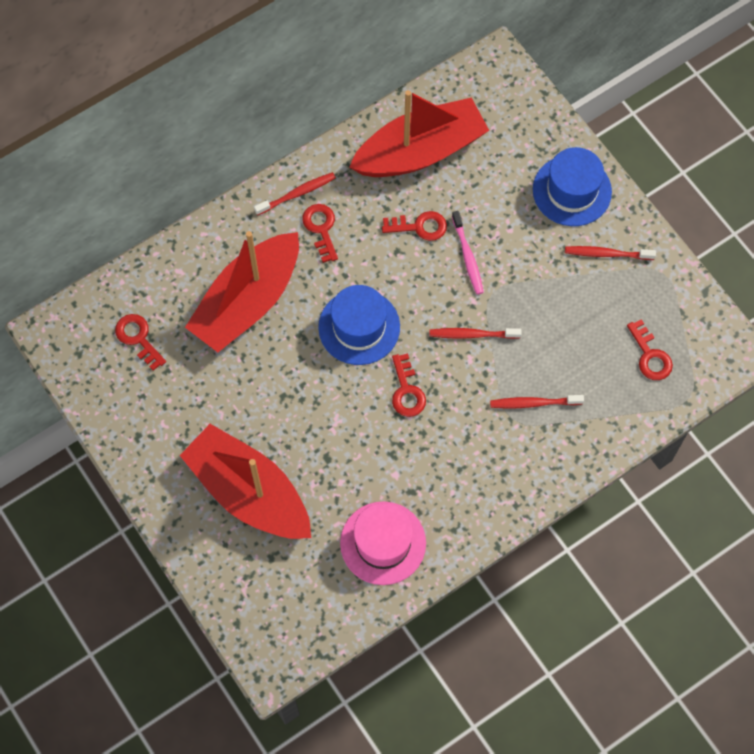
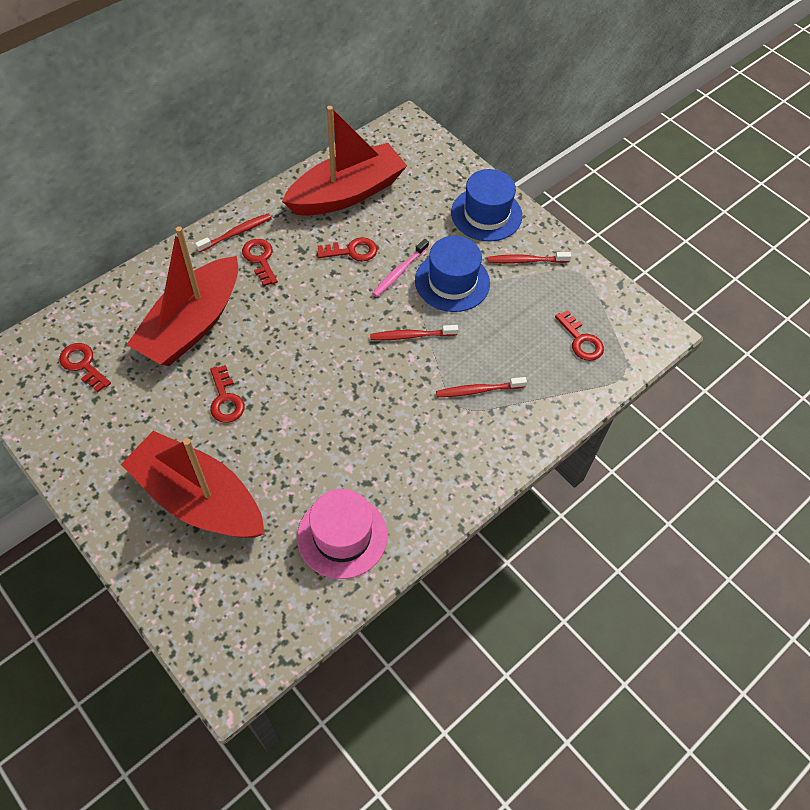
camera: 10 degrees left, 10 degrees down
blue hat [318,285,400,365] -> blue hat moved to [415,236,490,312]
red key [392,353,426,417] -> red key moved to [210,365,245,423]
pink toothbrush [452,211,484,295] -> pink toothbrush turned 60 degrees clockwise [372,239,429,297]

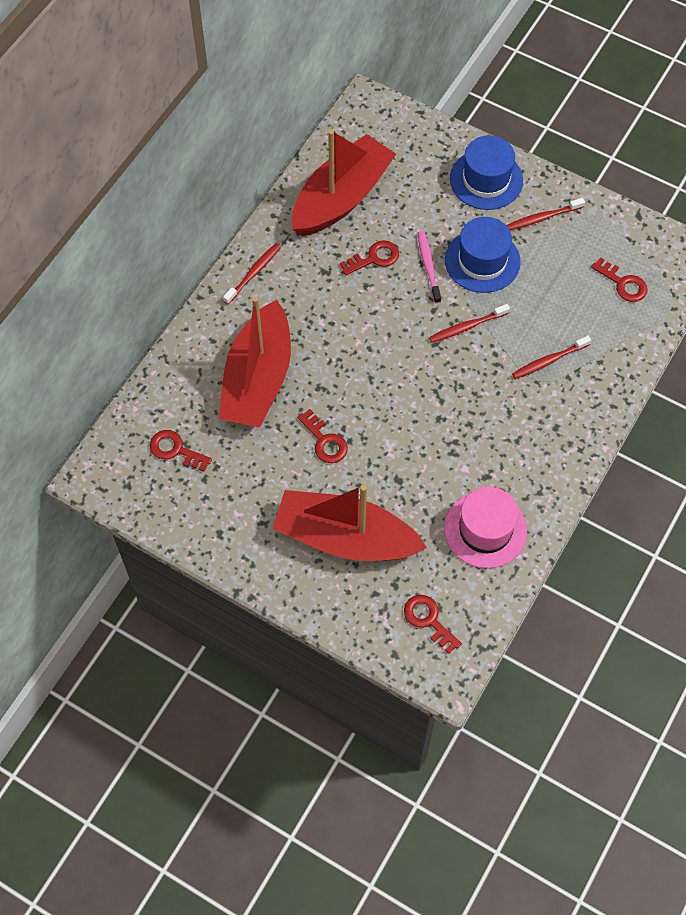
camera: 15 degrees left, 5 degrees up
red key [242,239,278,286] -> red key moved to [404,595,462,654]
pink toothbrush [372,239,429,297] -> pink toothbrush turned 150 degrees clockwise [418,231,441,304]

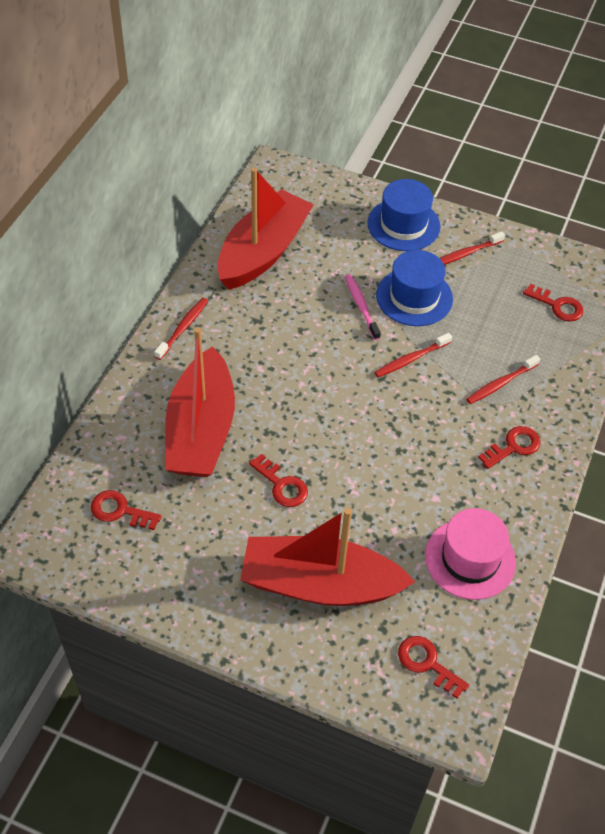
camera: 10 degrees left, 10 degrees down
red key [340,240,399,275] -> red key moved to [478,426,540,469]

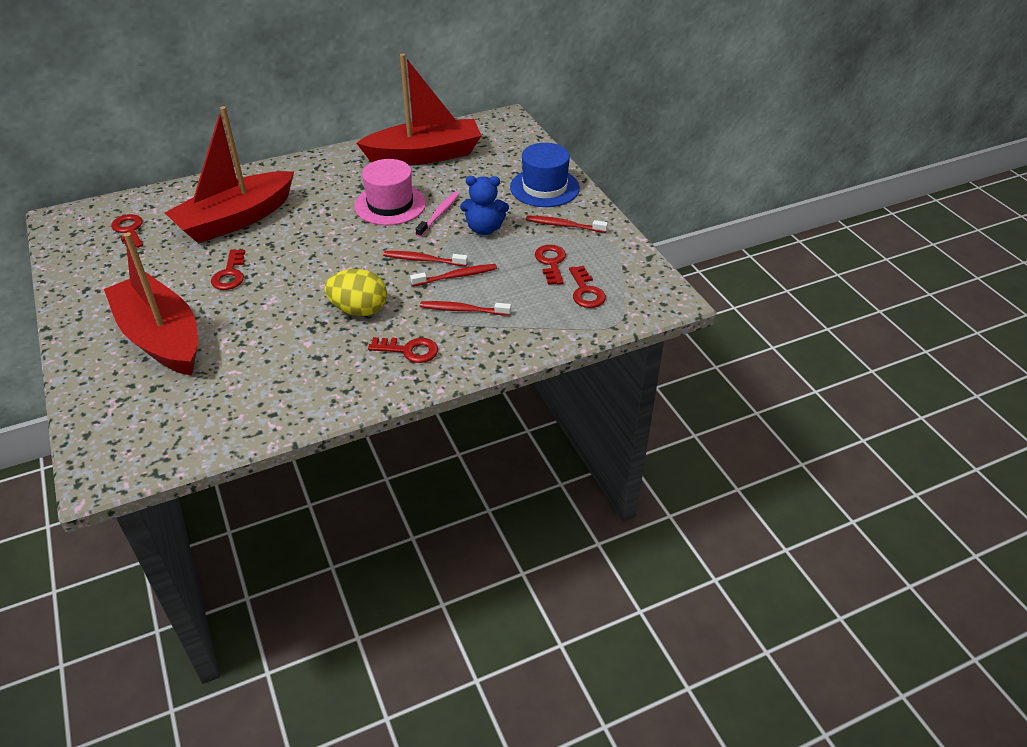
camera: 45 degrees right, 10 degrees down
red toothbrush [154,298,208,360] -> red toothbrush moved to [410,264,497,286]
blue hat [376,250,453,326] -> blue teddy bear [460,176,509,235]
red key [398,636,469,698] -> red key moved to [535,245,566,285]
pink hat [425,508,516,600] -> pink hat moved to [354,159,426,225]
none -> yellow egg [324,269,387,316]

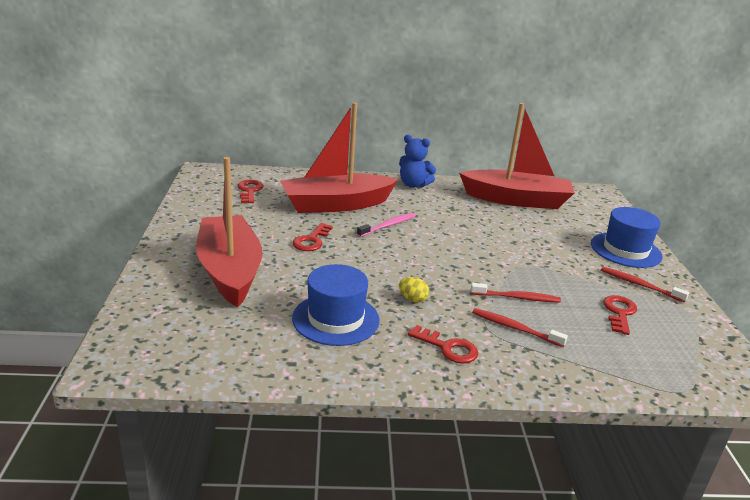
camera: 20 degrees right, 15 degrees down
yellow egg [324,269,387,316] -> yellow egg [399,277,429,303], size x0.52
pink hat [354,159,426,225] -> none
red toothbrush [383,251,468,266] -> none
pink toothbrush [415,192,459,237] -> pink toothbrush moved to [357,213,416,237]
blue teddy bear [460,176,509,235] -> blue teddy bear moved to [399,135,436,188]
red key [569,266,606,308] -> none
none -> blue hat [292,264,380,346]

